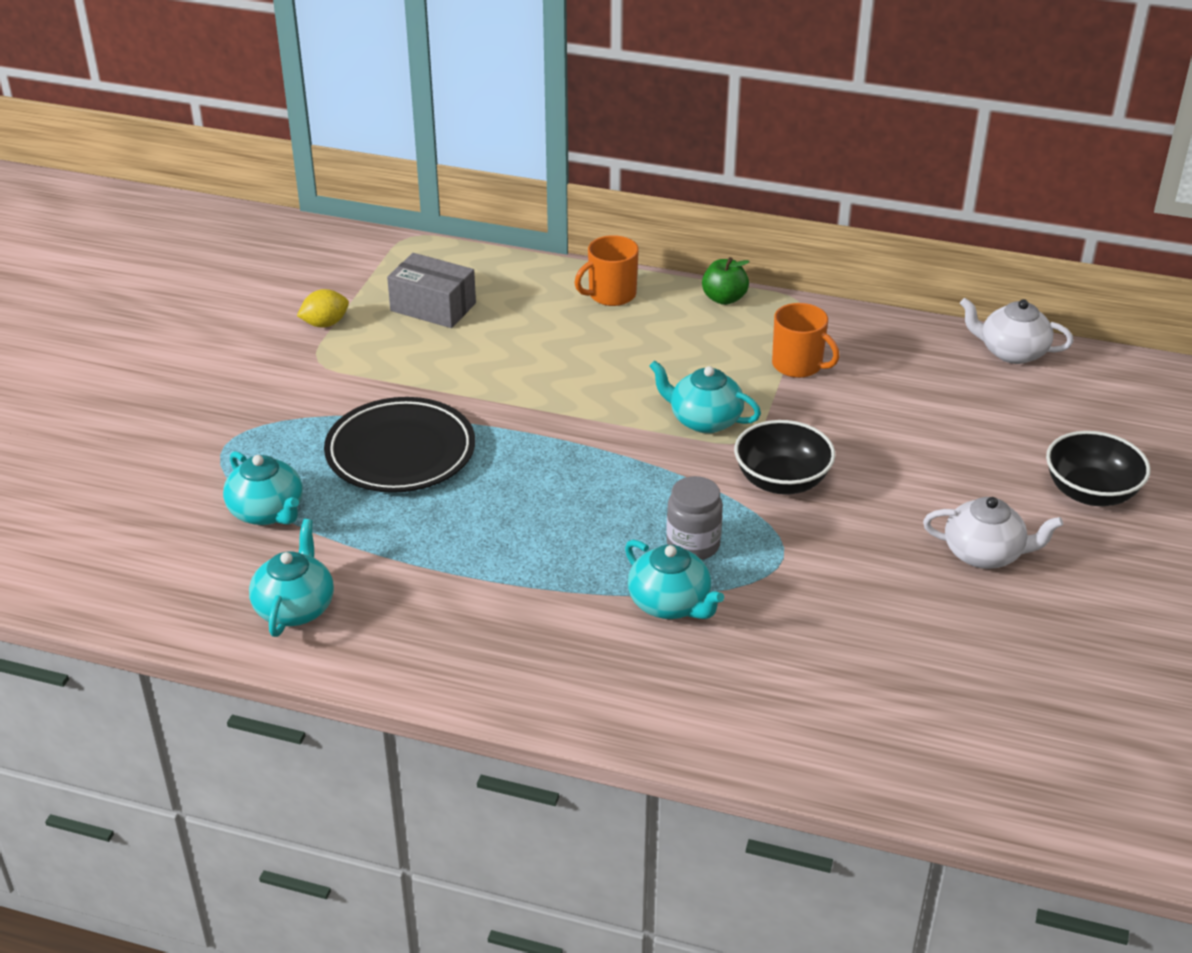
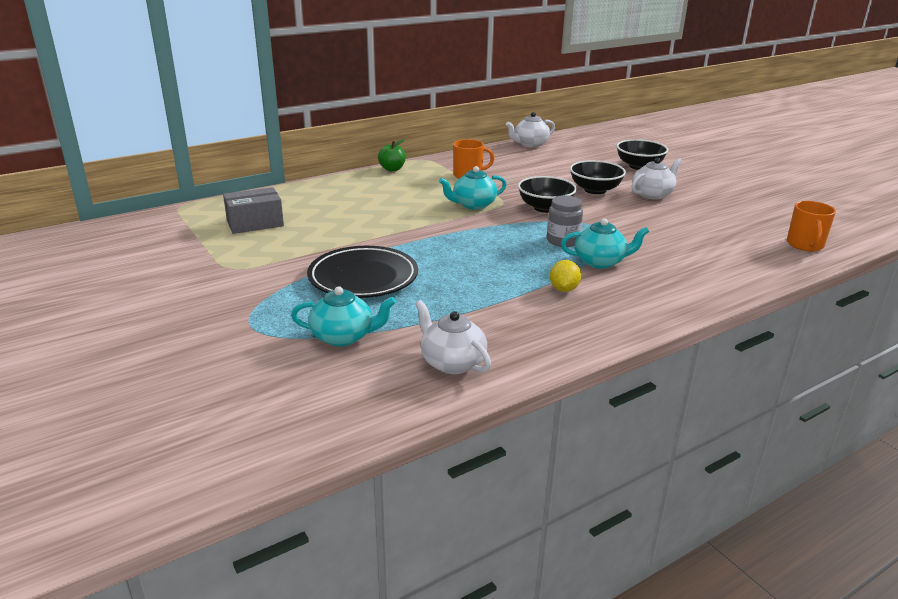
camera: 50 degrees left, 10 degrees down
turquoise teapot [249,519,334,637] -> white teapot [415,300,491,374]
yellow lemon [297,289,349,328] -> yellow lemon moved to [550,260,581,292]
orange mug [575,235,639,306] -> orange mug moved to [787,201,836,251]
none -> black bowl [570,160,626,194]

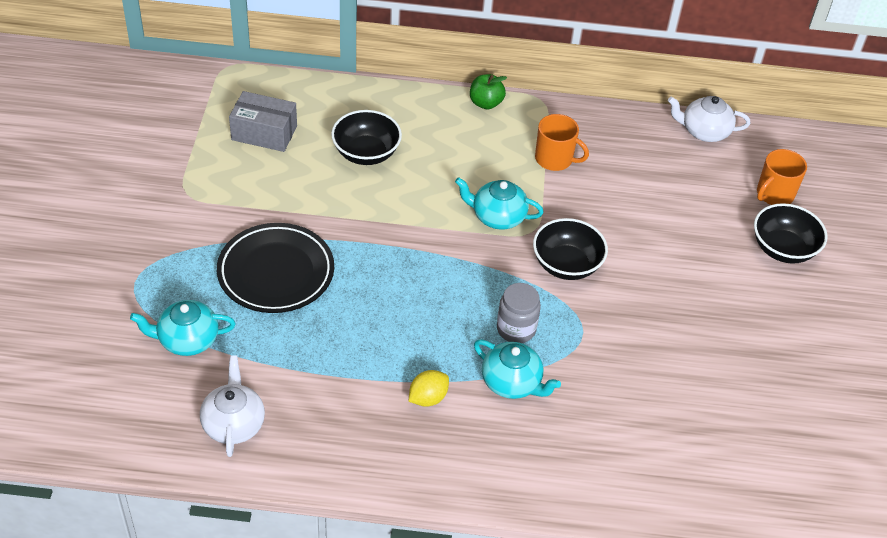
camera: 35 degrees right, 20 degrees up
turquoise teapot [291,286,396,346] -> turquoise teapot turned 135 degrees clockwise [130,300,236,356]
black bowl [570,160,626,194] -> black bowl moved to [331,110,402,165]
white teapot [632,158,682,200] -> none
orange mug [787,201,836,251] -> orange mug moved to [757,149,807,205]

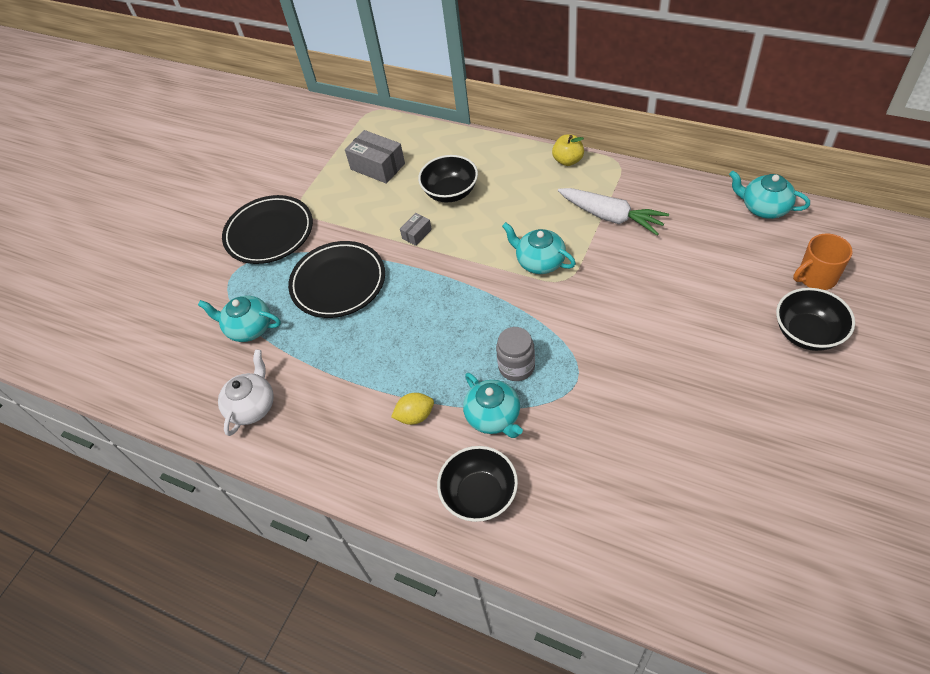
camera: 30 degrees right, 5 degrees up
green apple [470,74,507,109] -> yellow apple [552,135,584,166]
black bowl [533,218,608,280] -> black bowl moved to [437,446,518,522]
orange mug [535,114,589,171] -> white carrot [558,188,669,236]
white teapot [668,96,750,142] -> turquoise teapot [729,171,810,219]
none -> black plate [222,195,313,264]
none -> grey box [400,213,432,246]

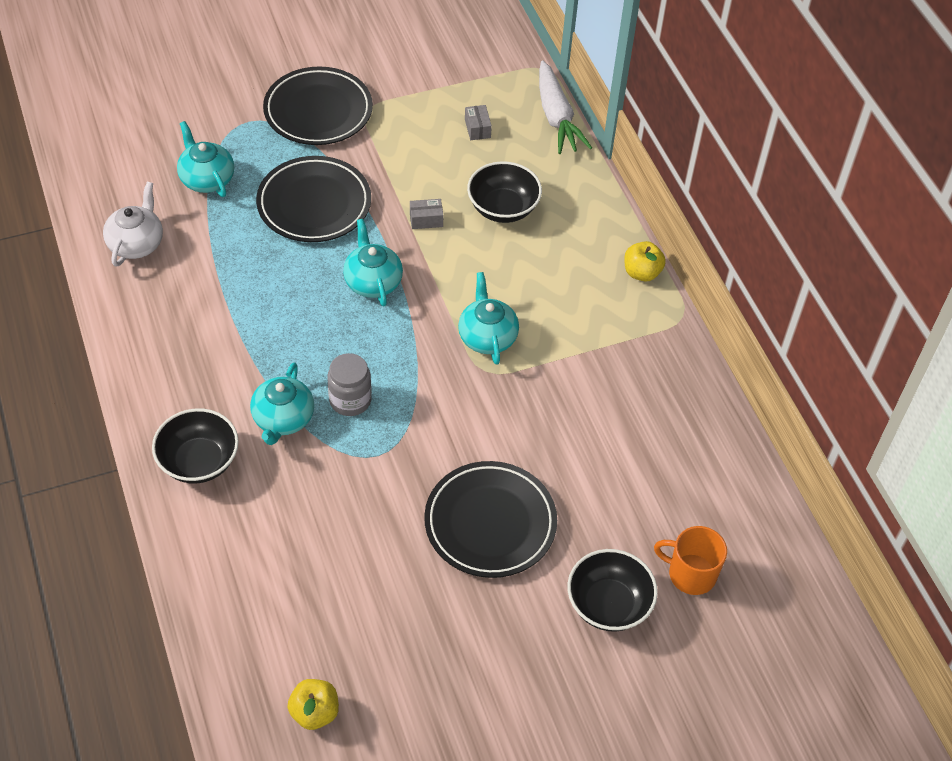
camera: 35 degrees right, 0 degrees up
white teapot [218,349,274,436] -> white teapot turned 45 degrees counterclockwise [103,182,163,267]
grey box [345,130,405,184] -> grey box [465,105,492,140], size x0.52
yellow lemon [391,393,434,425] -> none
white carrot [558,188,669,236] -> white carrot moved to [539,61,592,154]
turquoise teapot [729,171,810,219] -> turquoise teapot moved to [343,219,403,307]
none -> yellow apple [287,679,339,730]
none -> black plate [424,461,557,578]

